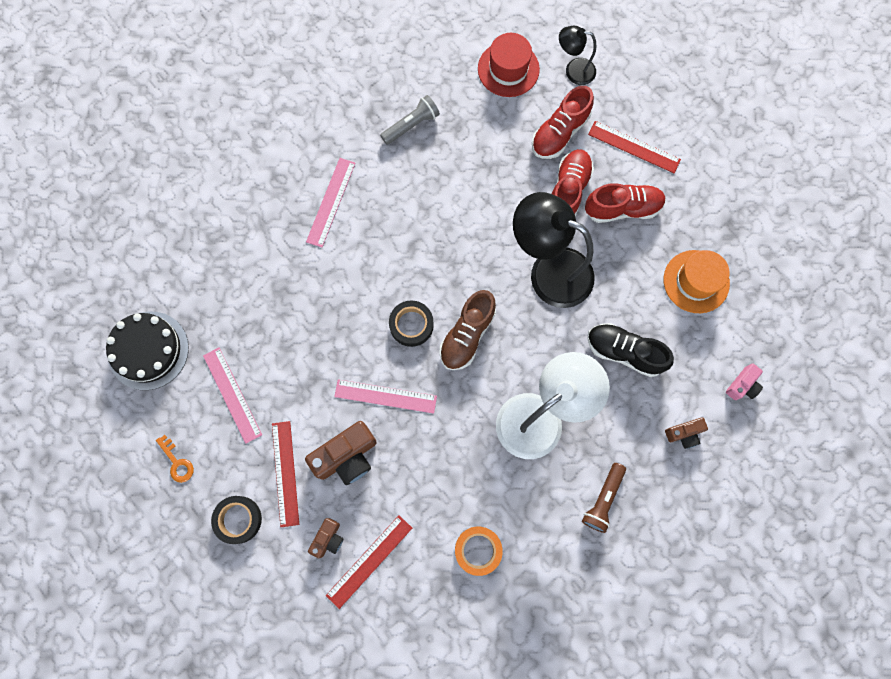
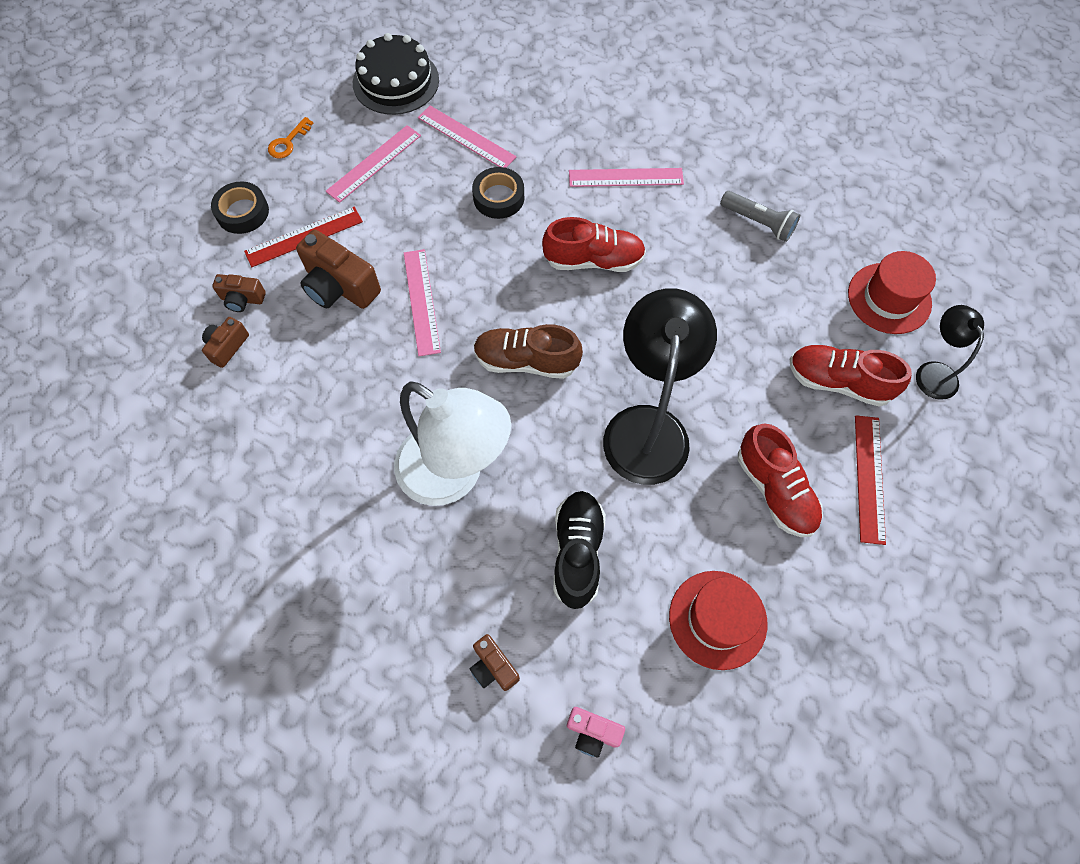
camera: 70 degrees right, 10 degrees down
red ruler [326,515,412,609] -> brown camera [202,317,249,368]
black tape [389,300,434,347] -> black tape moved to [472,167,524,219]
orange tape [455,527,503,576] -> none
red shoe [552,149,594,216] -> red shoe moved to [542,217,646,272]
brown flashlight [582,463,626,533] -> none
orange hat [664,250,730,313] -> red hat [669,571,767,670]
none -> pink ruler [418,106,516,168]

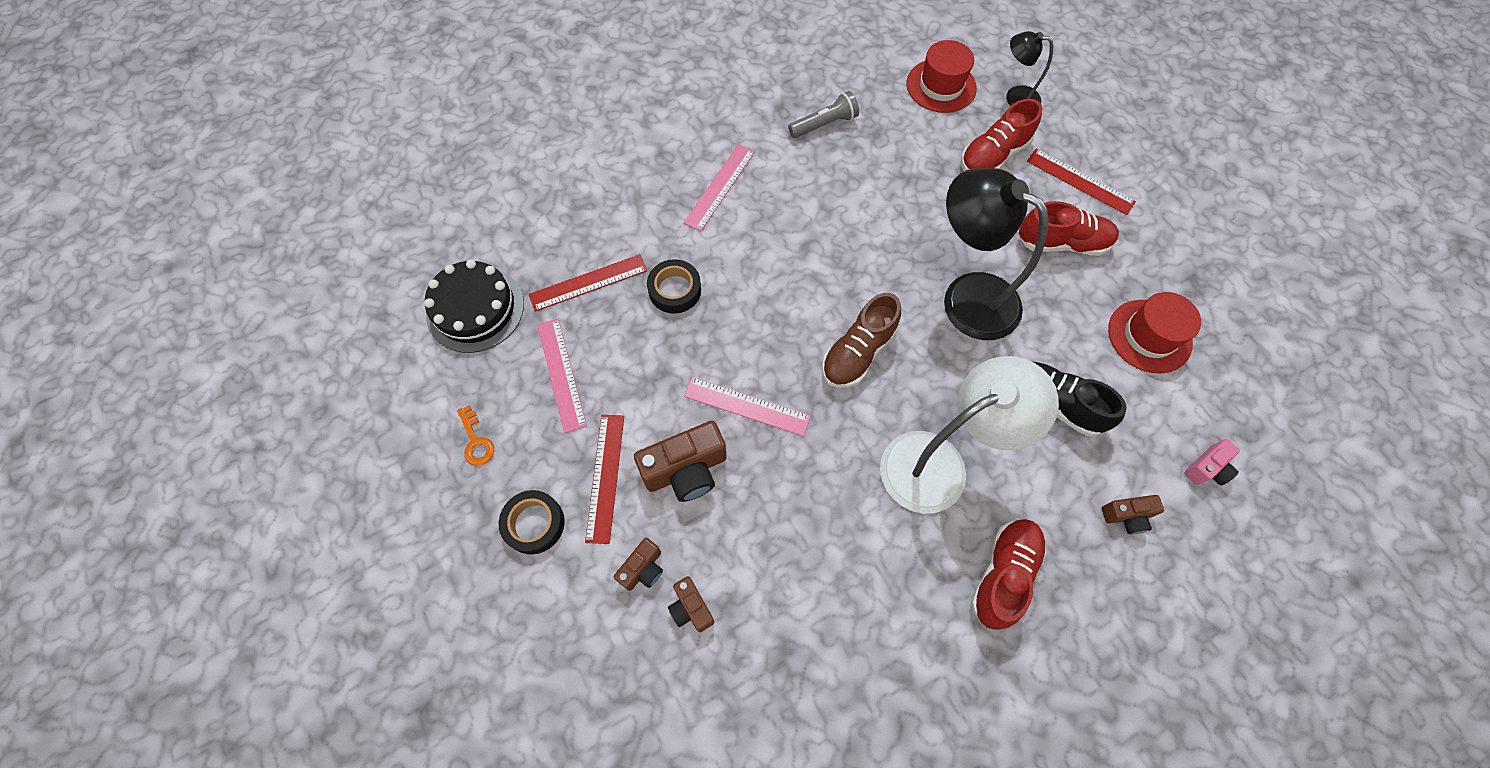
camera: 60 degrees left, 0 degrees up
pink ruler [418,106,516,168] -> red ruler [529,254,647,312]
red shoe [542,217,646,272] -> red shoe moved to [971,519,1047,630]

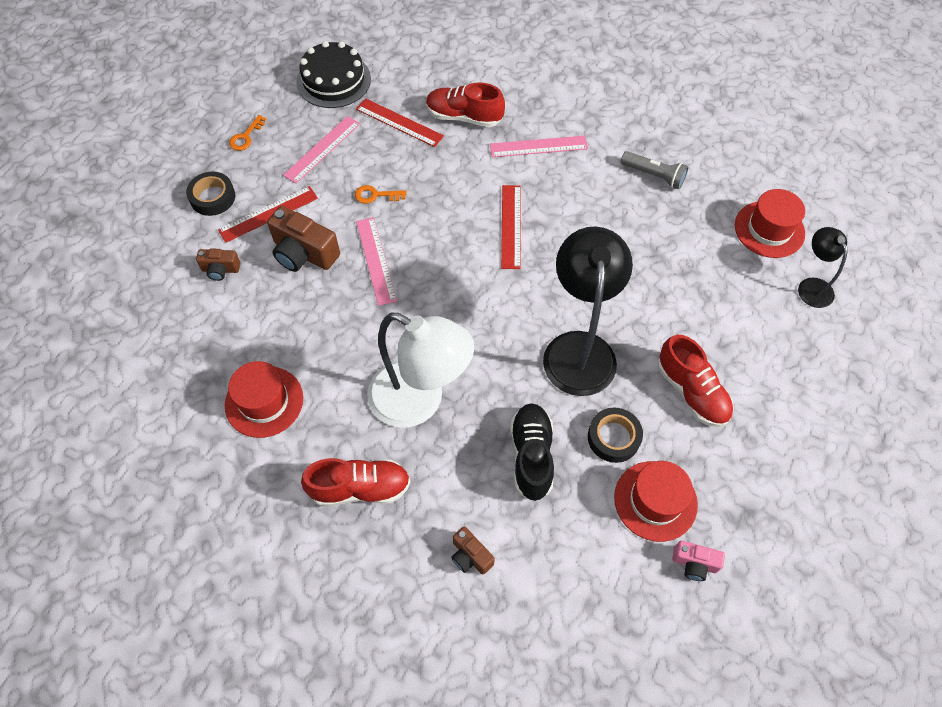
camera: 55 degrees right, 5 degrees down
black tape [647,259,701,314] -> black tape moved to [588,408,643,463]
brown camera [668,576,714,632] -> none
brown shoe [822,293,901,388] -> none
red shoe [961,99,1043,171] -> red shoe moved to [426,82,505,127]
red ruler [1027,149,1136,215] -> red ruler moved to [501,185,520,269]
pink camera [1184,439,1240,486] -> pink camera moved to [672,540,725,581]
none -> red hat [225,361,303,438]
none -> orange key [355,185,407,204]

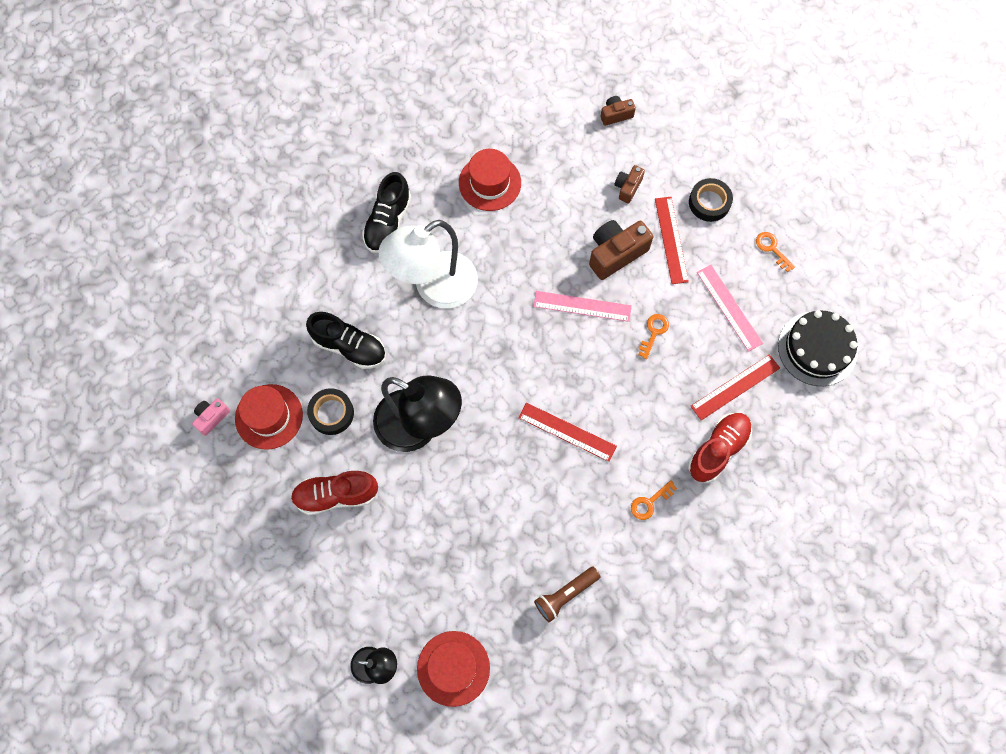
camera: 115 degrees right, 10 degrees up
red shoe [301,458,411,507] -> black shoe [362,172,411,253]
brown camera [451,527,495,574] -> brown camera moved to [600,96,636,126]
pink ruler [490,136,588,157] -> orange key [631,480,677,520]
grey flashlight [621,151,688,189] -> brown flashlight [534,567,601,622]

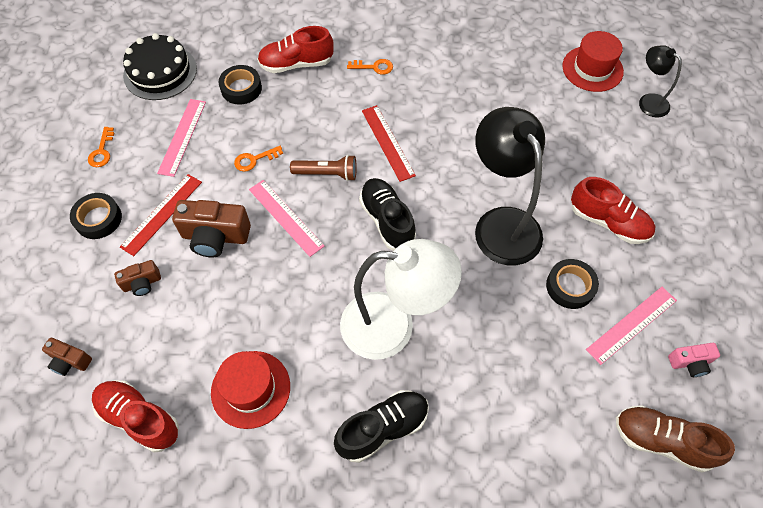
camera: 140 degrees left, 10 degrees down
red hat [235,384,303,450] -> pink ruler [586,287,677,365]
black shoe [306,312,386,369] -> black shoe moved to [359,178,416,251]
brown flashlight [534,567,601,622] -> brown flashlight moved to [290,155,357,181]
red ruler [690,354,780,420] -> black tape [218,65,262,104]
none -> red shoe [92,380,179,453]
none -> brown shoe [616,405,735,473]

